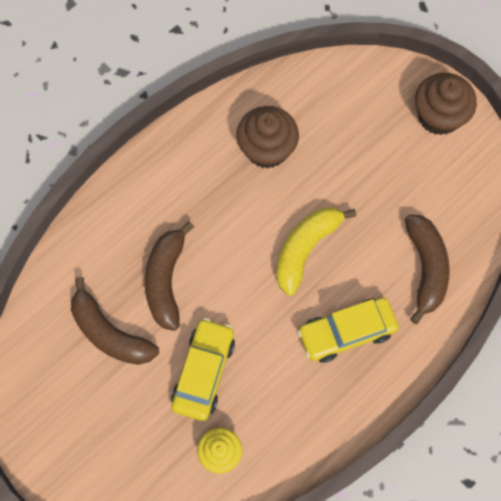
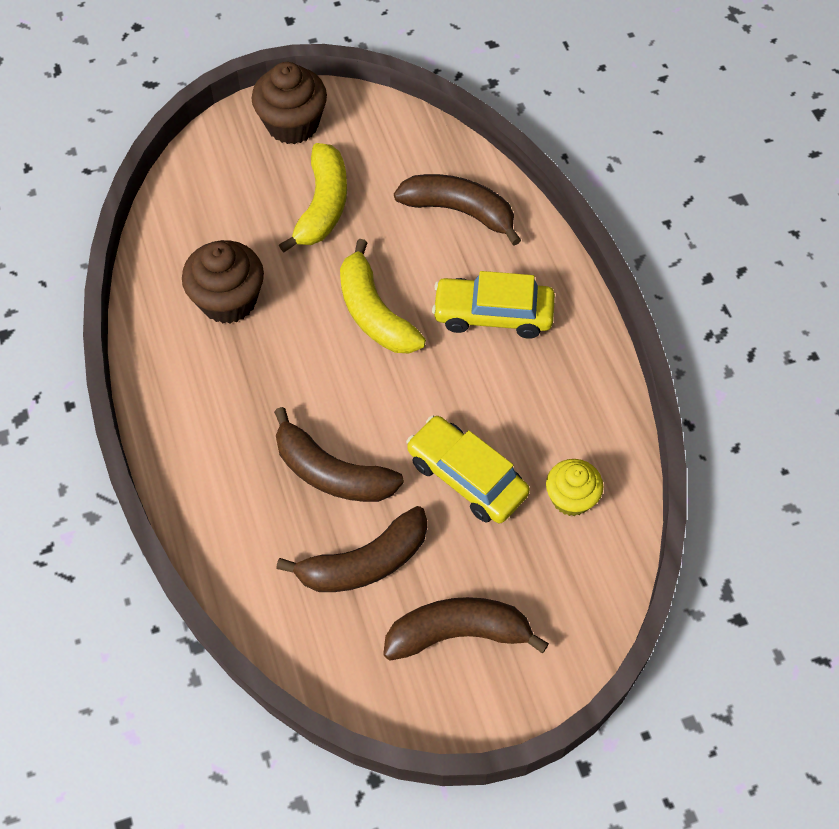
camera: 65 degrees left, 10 degrees down
yellow car [297,298,399,363] -> yellow car turned 90 degrees clockwise [432,271,555,339]
none -> yellow banana [279,143,347,252]
none -> brown banana [383,597,549,660]

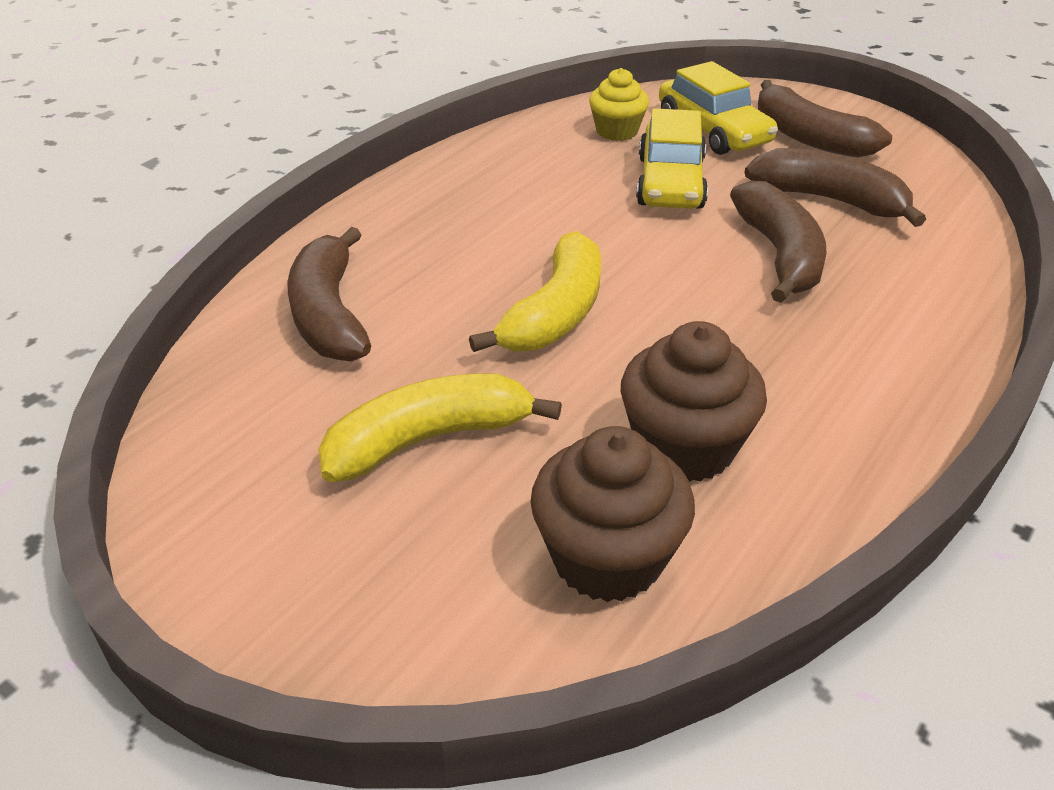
camera: 125 degrees left, 20 degrees down
brown cupcake [251,62,327,144] -> brown cupcake moved to [530,426,695,602]
yellow car [432,271,555,339] -> yellow car moved to [659,61,778,155]

